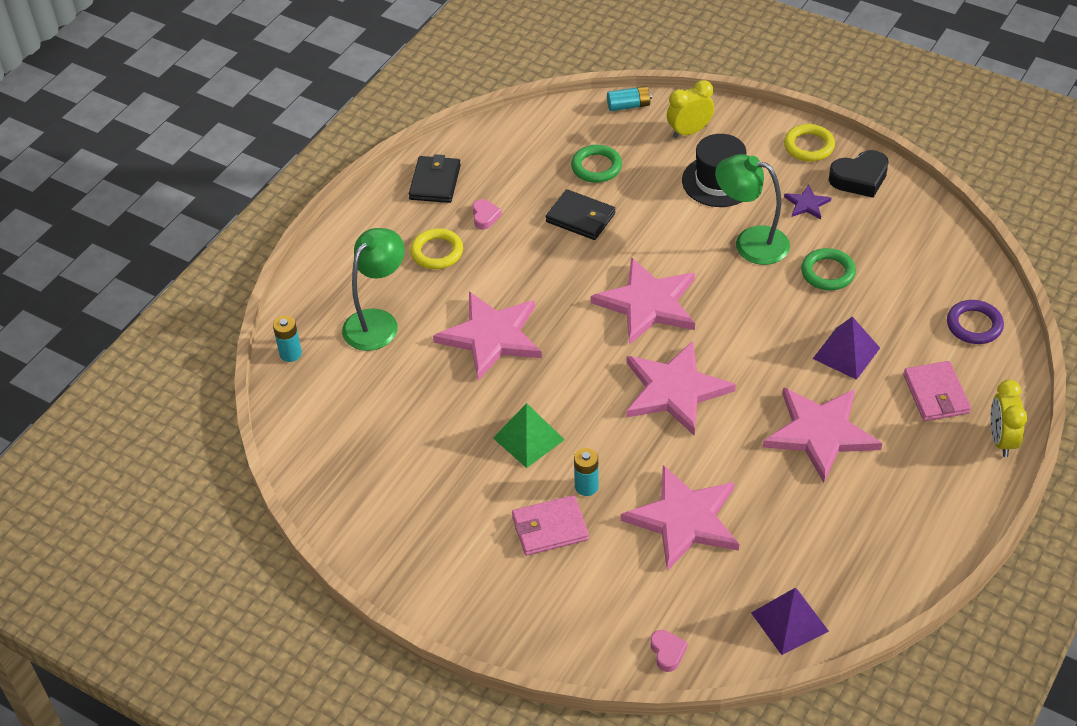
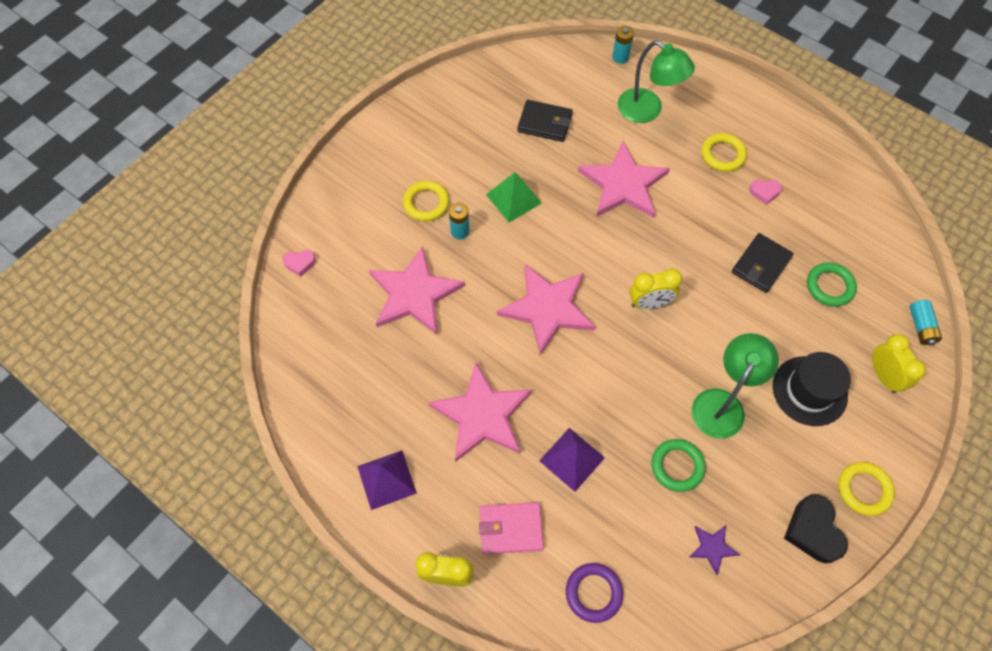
camera: 95 degrees right, 15 degrees up
black wallet [409,154,461,203] -> black wallet moved to [517,100,573,142]
pink wallet [512,495,589,556] -> yellow ring [403,181,449,221]
pink star [591,257,695,345] -> yellow clock [630,269,682,309]
purple pyramid [751,588,829,655] -> purple pyramid moved to [357,450,417,510]
purple star [784,184,831,219] -> purple star moved to [690,525,740,575]

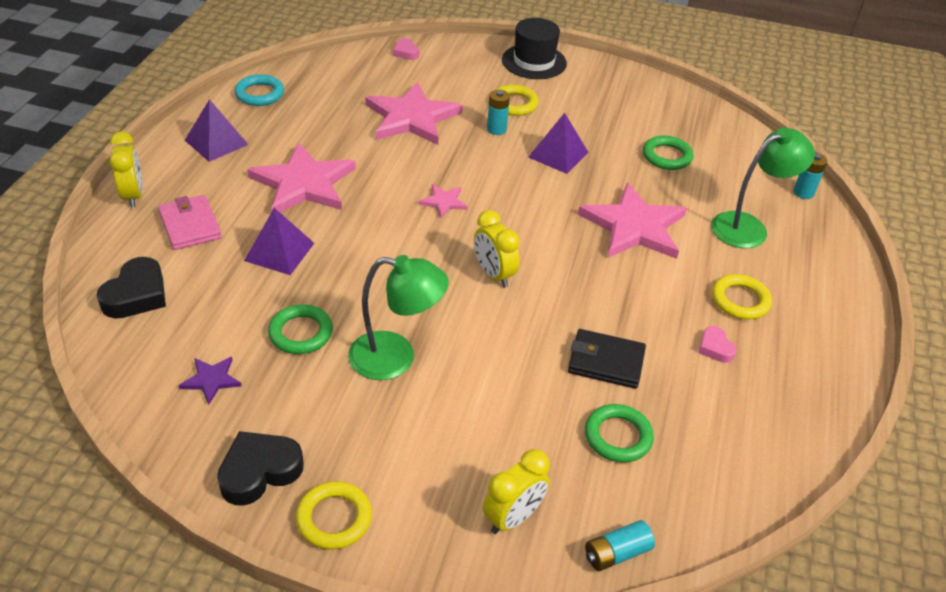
camera: 65 degrees right, 20 degrees down
green pyramid [486,172,542,223] -> purple pyramid [528,113,589,174]
pink star [497,264,596,355] -> pink star [419,184,468,218], size x0.45
black wallet [517,100,573,142] -> green ring [643,135,694,170]
purple ring [566,563,623,623] -> black heart [97,257,166,318]
green lamp [618,40,695,123] -> green lamp turned 135 degrees counterclockwise [711,128,815,248]
black hat [773,352,851,426] -> black hat moved to [502,18,567,79]
none -> turquoise ring [234,75,284,106]

